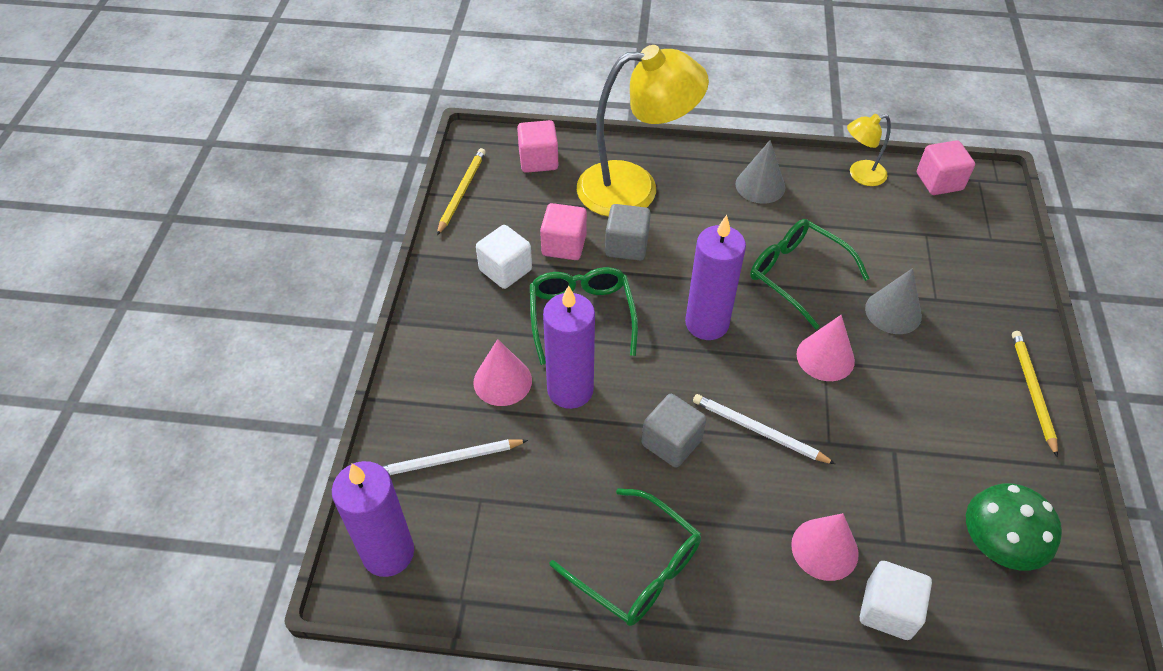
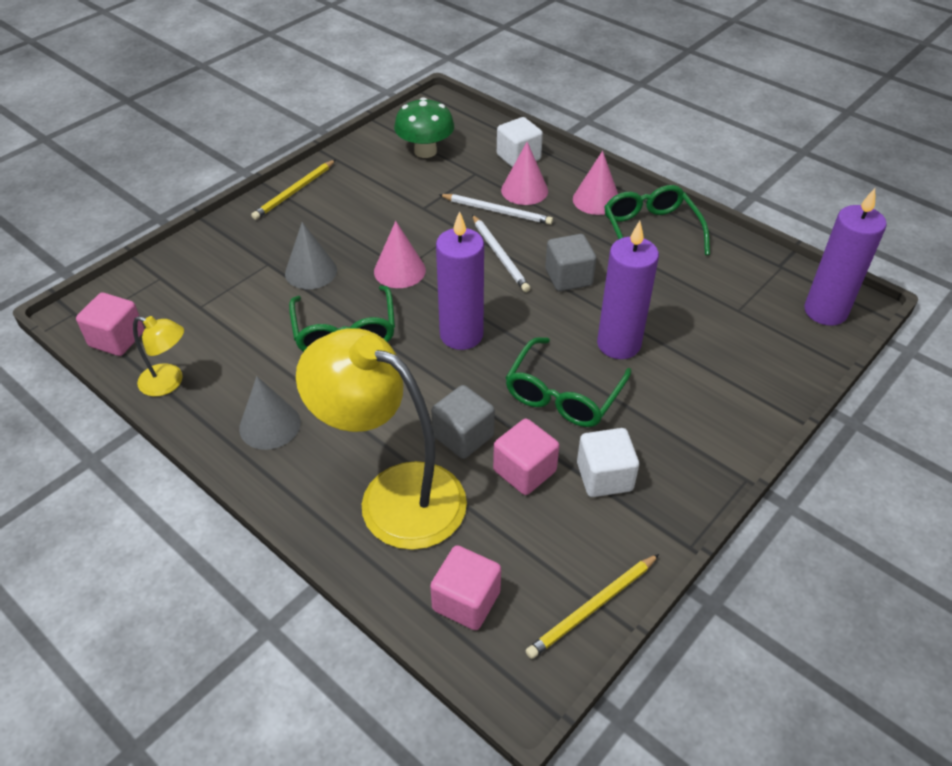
camera: 145 degrees left, 5 degrees down
white pencil [382,439,528,475] -> white pencil moved to [439,194,553,225]
pink cone [473,339,532,406] -> pink cone moved to [573,151,618,215]

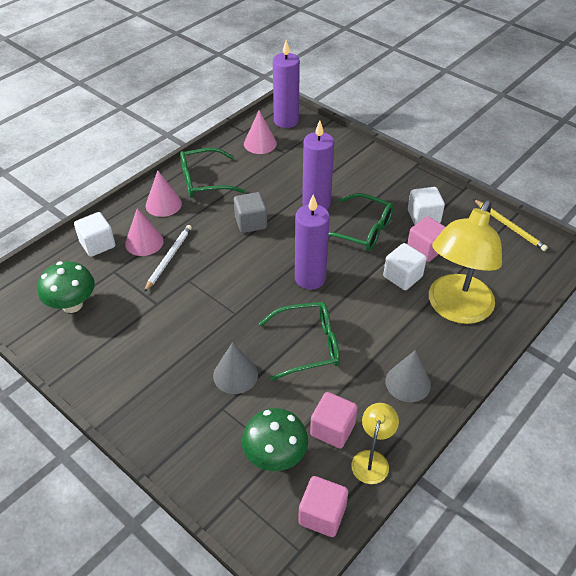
camera: 90 degrees left, 0 degrees up
yellow pencil [251,160,335,220] -> none
pink cone [374,221,426,288] -> pink cone moved to [244,110,277,154]
pink cube [430,545,501,630] -> pink cube moved to [310,392,358,449]
grey cube [431,385,495,459] -> white cube [383,243,427,290]
white pencil [472,215,530,292] -> none
none -> green mushroom [242,408,308,471]

